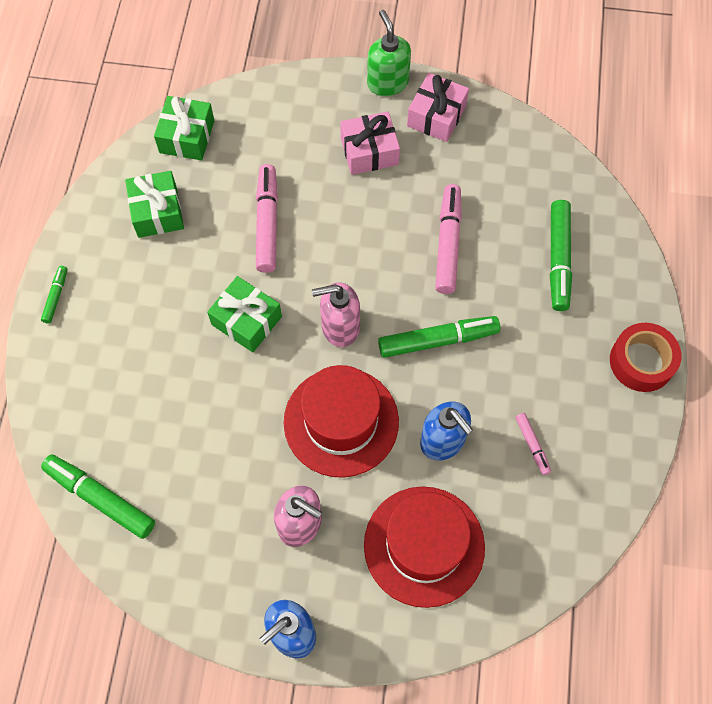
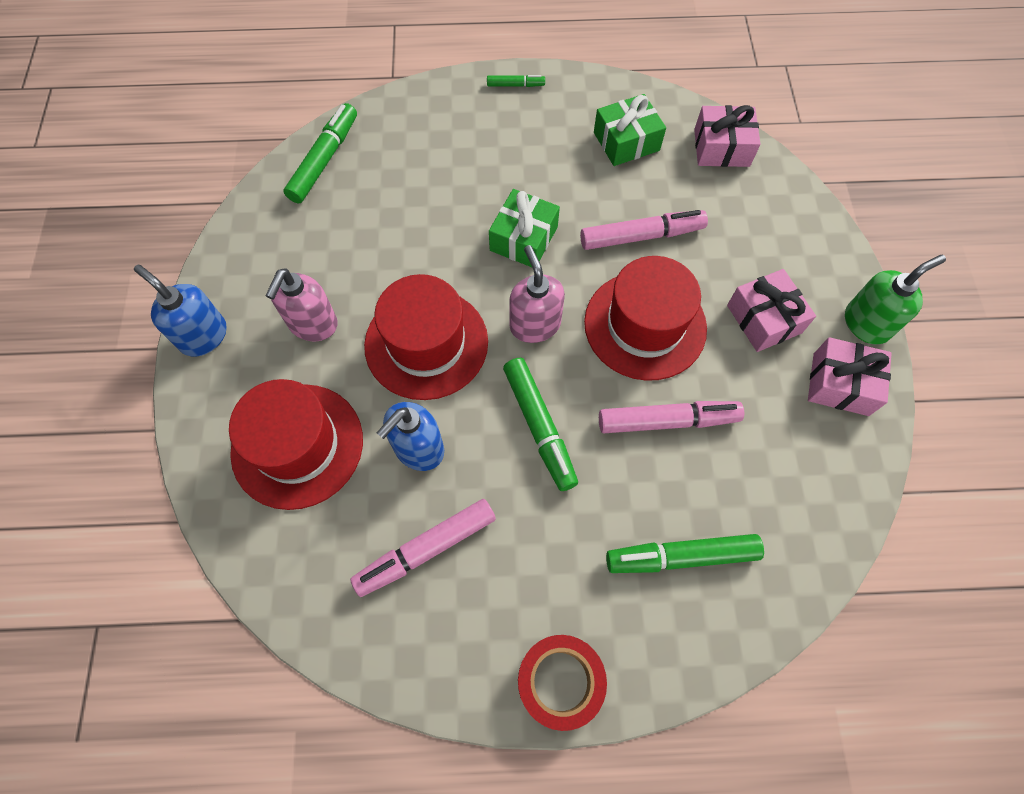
camera: 80 degrees right, 0 degrees up
green gift [154,96,214,160] -> pink gift [694,105,760,167]
pink marker [515,413,551,475] -> pink marker [350,499,496,597], size x1.95
none -> red hat [584,256,707,381]

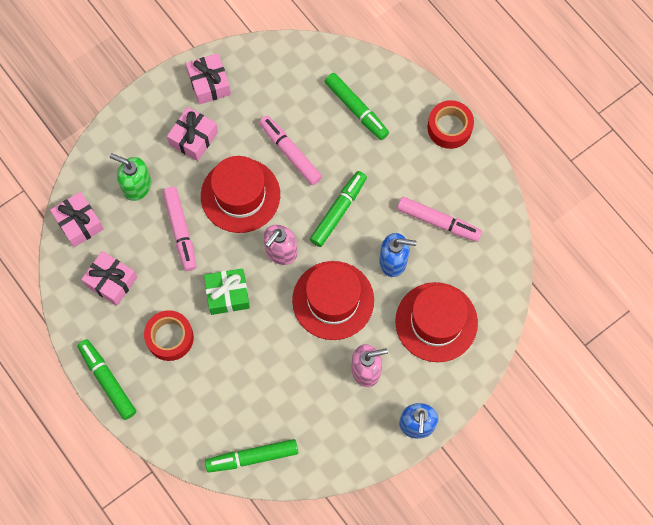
camera: 125 degrees left, 5 degrees up
green marker [487,75,545,87] -> green marker [77,339,136,420], size x1.95
pink marker [580,210,708,250] -> pink marker turned 150 degrees counterclockwise [163,187,197,271]
green gift [594,94,666,166] -> pink gift [81,251,137,306]
green soap dispenser [845,255,946,345] -> green soap dispenser moved to [110,153,151,201]
none -> red tape [144,310,194,361]

